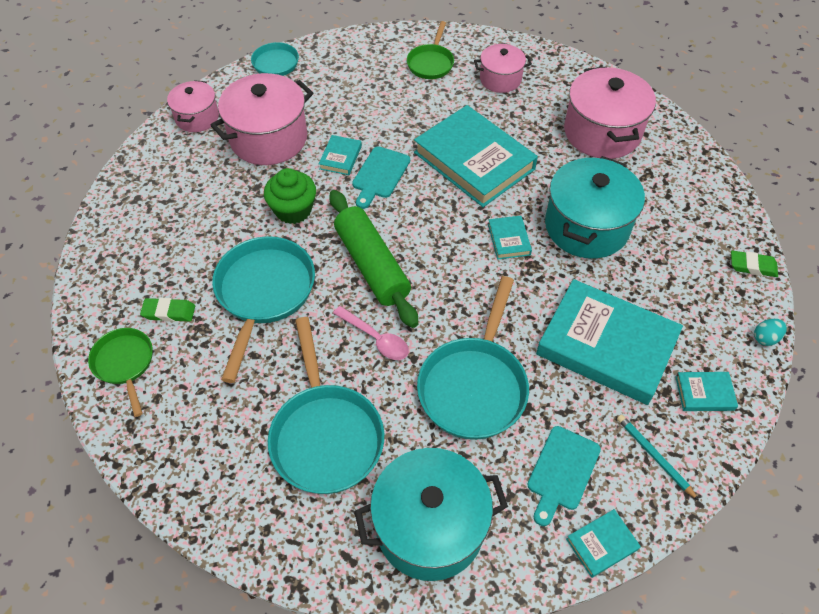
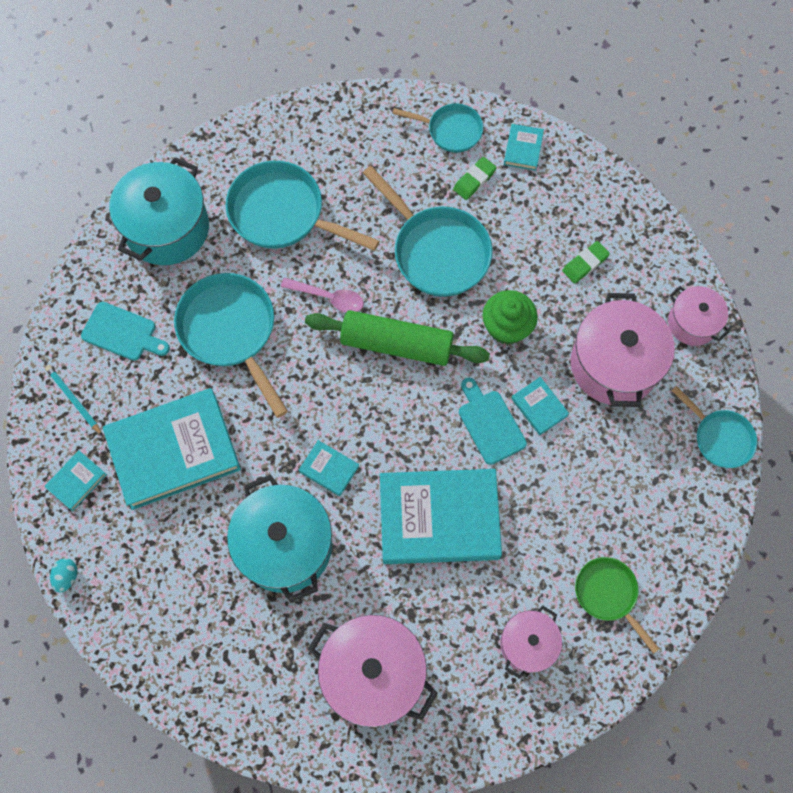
camera: 130 degrees right, 15 degrees up
green pan [88,328,153,417] -> turquoise pan [392,103,483,153]
pink spoon [333,306,409,360] -> pink spoon turned 150 degrees counterclockwise [281,278,364,312]
turquoise cutting board [527,426,601,526] -> turquoise cutting board turned 135 degrees clockwise [81,302,170,361]
turquoise book [566,509,641,578] -> turquoise book moved to [504,124,544,171]
turquoise pencil [617,415,699,500] -> turquoise pencil turned 135 degrees counterclockwise [45,365,103,436]
green eraser [731,251,778,277] -> green eraser moved to [562,241,610,284]

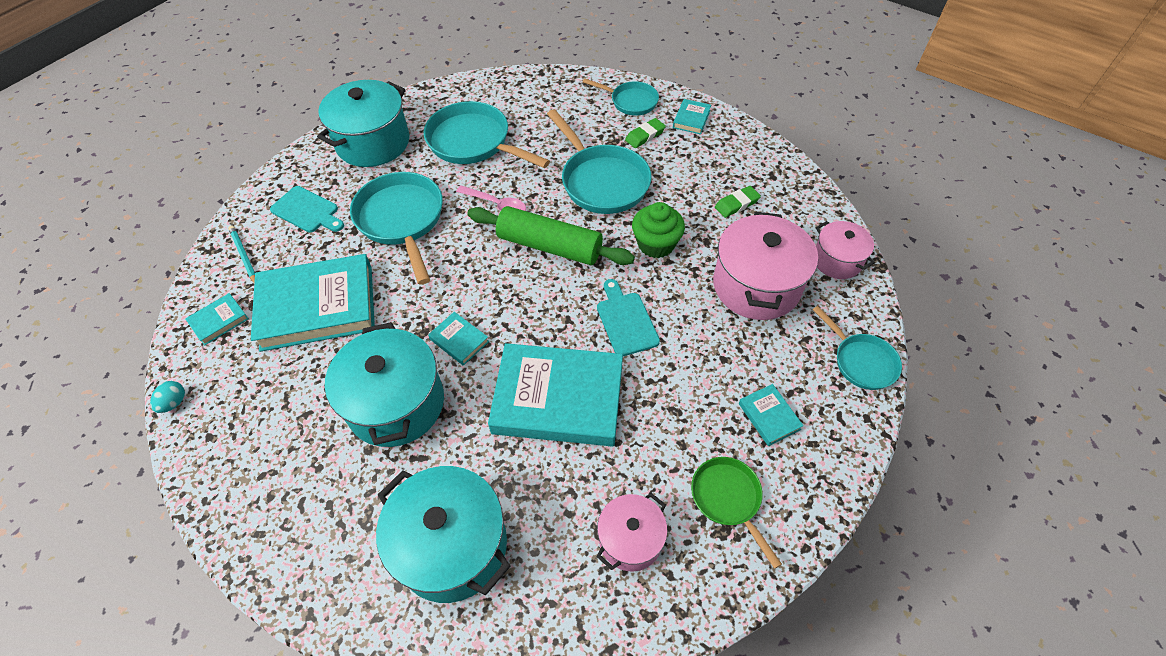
camera: 10 degrees right, 15 degrees down
pink pot [308,615,438,727] -> turquoise pot [376,466,510,603]
turquoise book [511,377,569,435] -> turquoise book moved to [739,384,804,446]

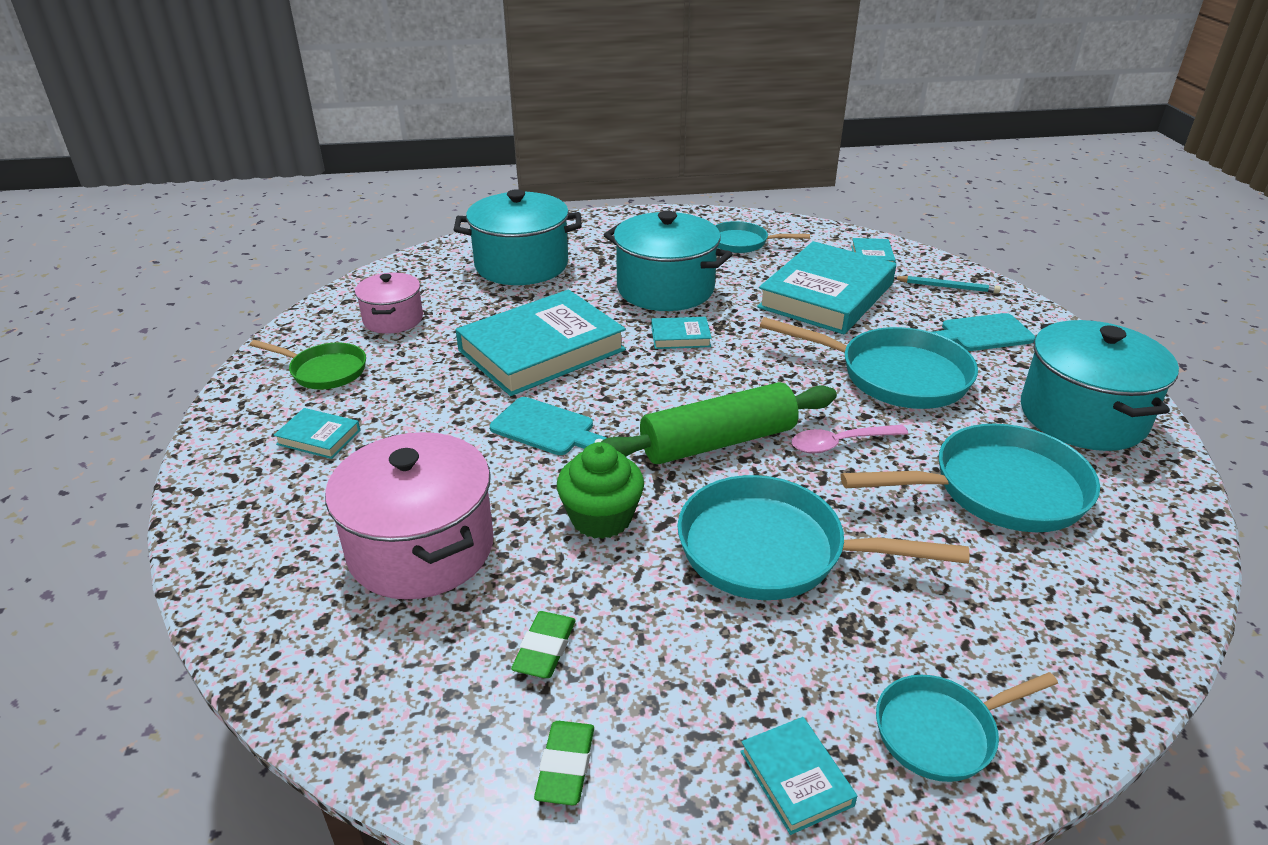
camera: 135 degrees right, 20 degrees down
turquoise egg [150,381,185,413] -> none
green eraser [625,118,666,148] -> green eraser moved to [534,721,594,806]
turquoise pan [813,306,902,390] -> turquoise pan moved to [715,221,810,253]
pink pot [816,221,875,279] -> none

